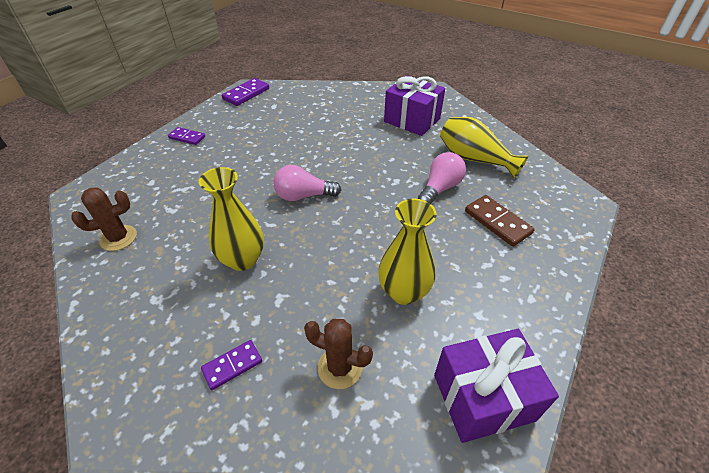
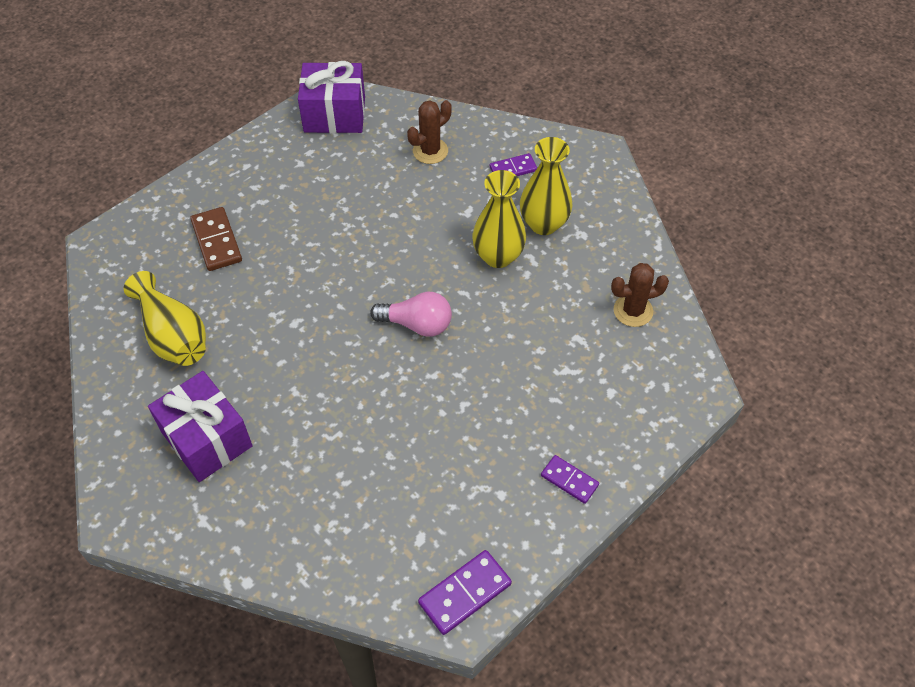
camera: 165 degrees left, 10 degrees up
brown cactus [304,319,373,389] -> brown cactus turned 75 degrees counterclockwise [407,100,452,164]
yellow vase [378,199,437,305] -> yellow vase moved to [520,137,573,235]
pink light bulb [418,152,466,204] -> none

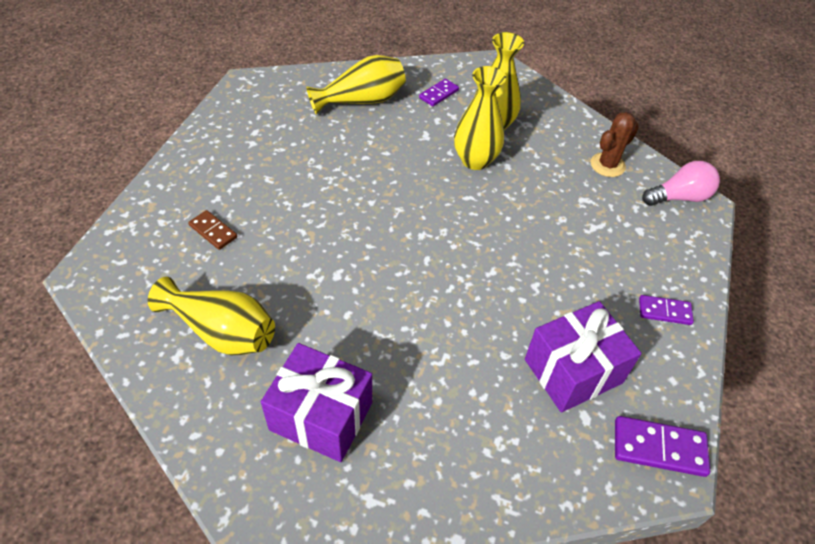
camera: 30 degrees left, 5 degrees down
brown domino [190,207,242,271] -> brown domino [188,210,237,250], size x0.65
purple gift [298,61,365,133] -> purple gift moved to [525,301,642,413]
pink light bulb [370,291,452,337] -> pink light bulb moved to [642,161,720,206]
brown cactus [407,100,452,164] -> yellow vase [306,55,406,115]
purple domino [418,550,512,635] -> purple domino turned 75 degrees clockwise [615,416,710,477]

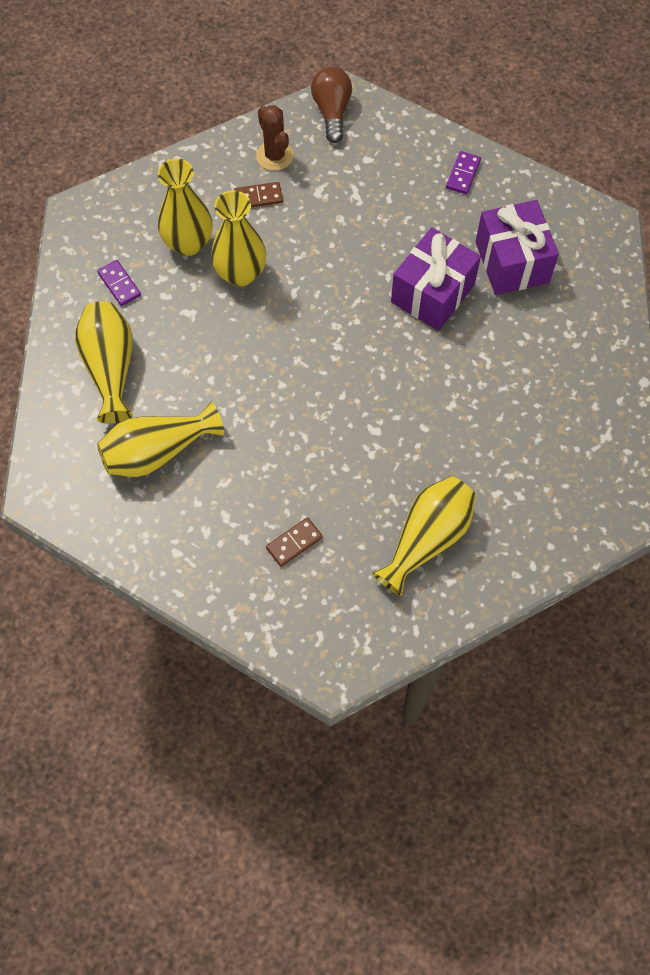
camera: 75 degrees left, 15 degrees up
purple gift [261,343,372,462] -> purple gift moved to [391,227,481,331]
purple domino [615,416,710,477] -> none
pink light bulb [642,161,720,206] -> brown light bulb [311,67,352,143]
none -> yellow vase [97,402,224,477]
none -> brown domino [234,182,283,207]

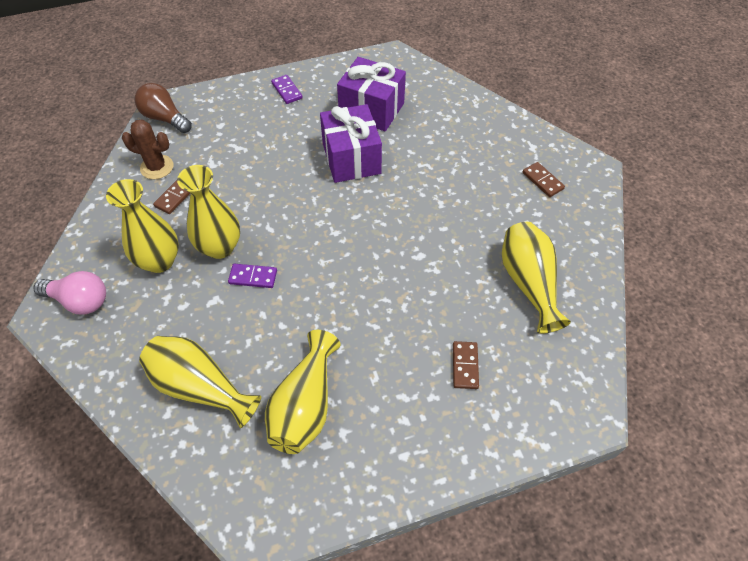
camera: 50 degrees left, 10 degrees down
purple domino [97,260,141,306] -> purple domino moved to [228,264,277,288]
none -> pink light bulb [33,271,106,315]
none -> brown domino [523,162,565,197]

